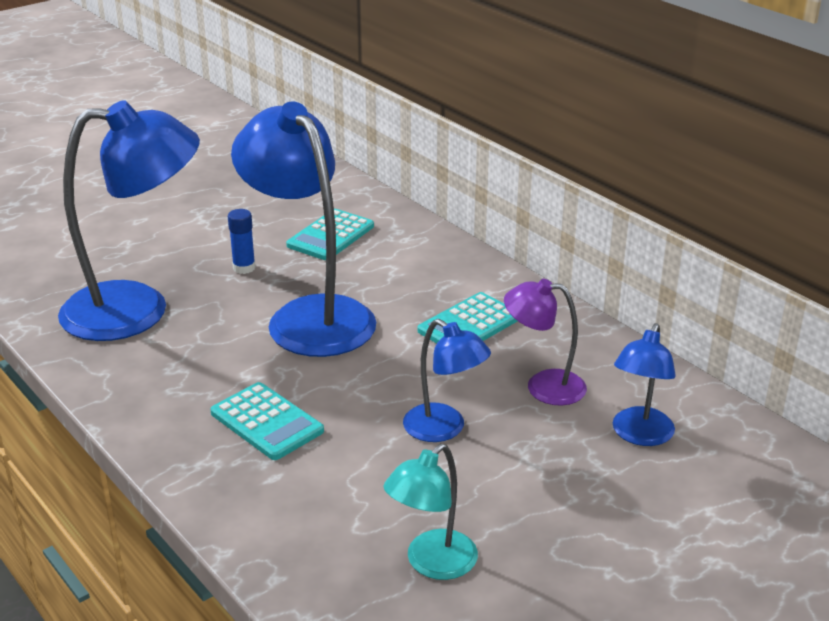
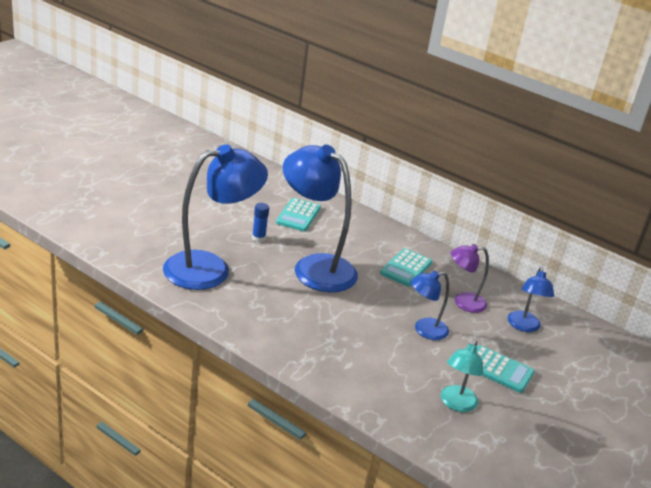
camera: 20 degrees left, 0 degrees up
turquoise calculator [210,382,324,460] -> turquoise calculator moved to [476,345,535,393]
blue lamp [403,319,491,442] -> blue lamp turned 135 degrees clockwise [410,271,449,340]

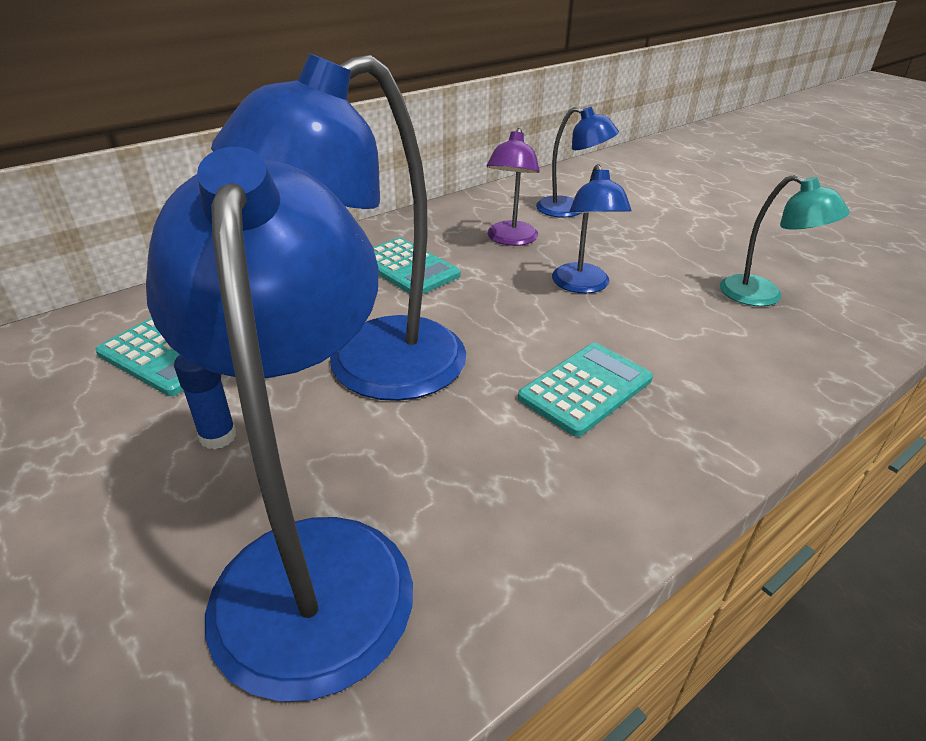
camera: 70 degrees left, 5 degrees up
turquoise calculator [476,345,535,393] -> turquoise calculator moved to [518,343,653,437]

